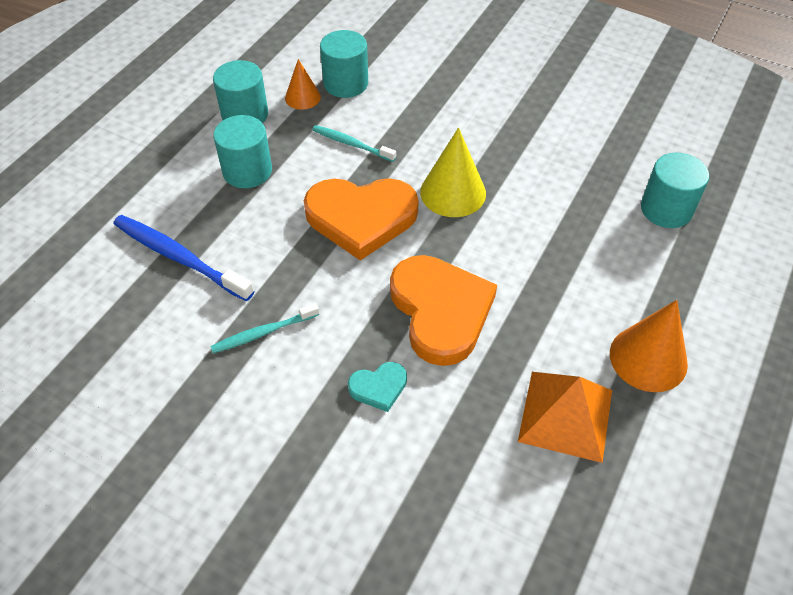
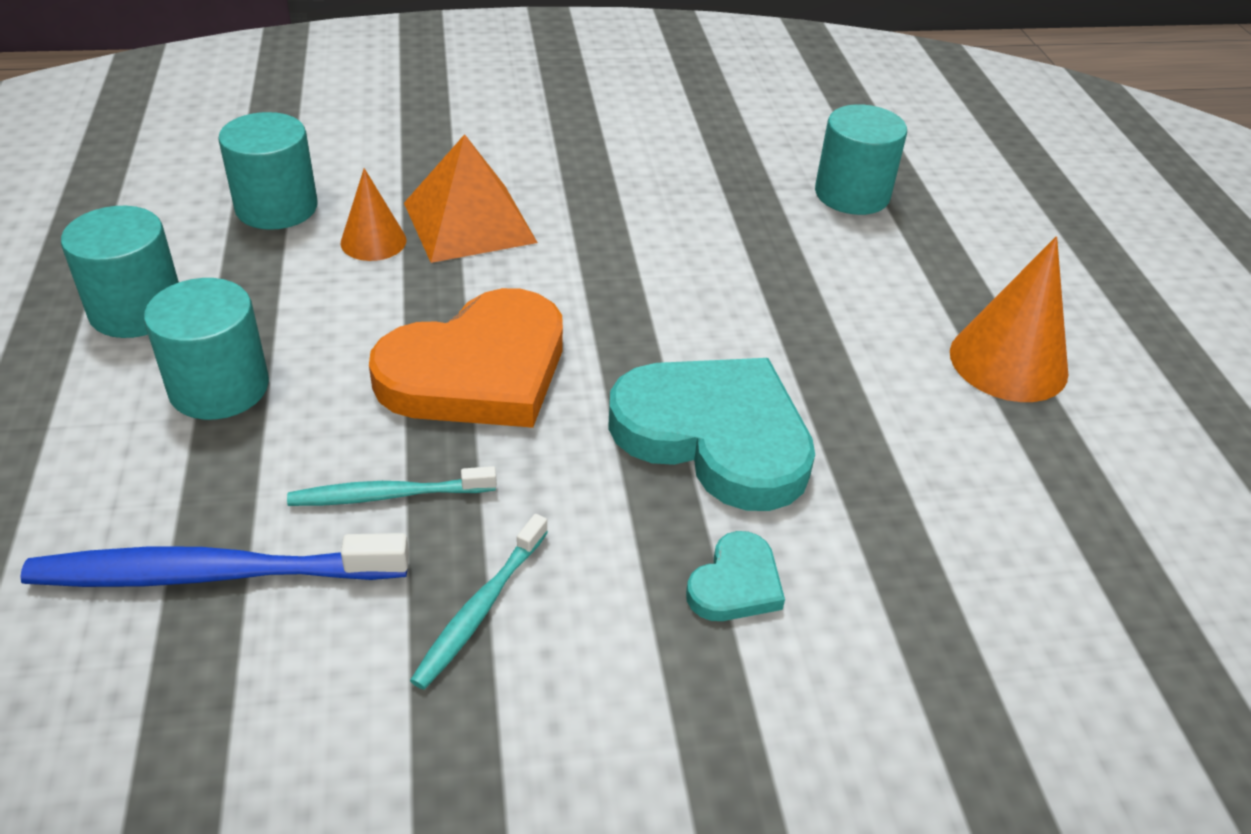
camera: 40 degrees left, 10 degrees down
orange cone [285,59,321,110] -> orange cone moved to [340,168,406,261]
turquoise toothbrush [312,125,396,162] -> turquoise toothbrush moved to [287,466,497,506]
orange heart [390,255,497,366] -> turquoise heart [608,358,815,511]
yellow cone [420,128,486,217] -> none
orange pyramid [518,372,612,463] -> orange pyramid moved to [404,134,538,263]

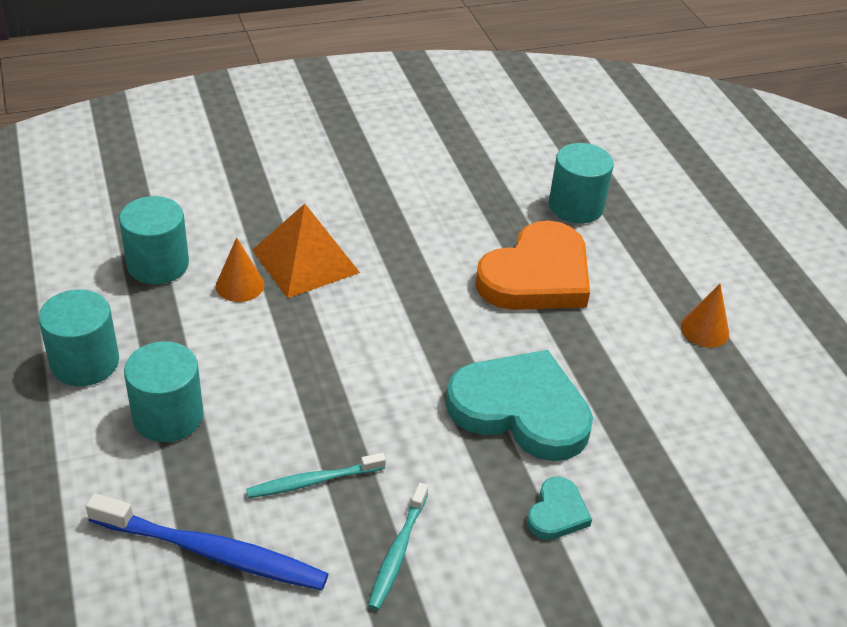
camera: 10 degrees left, 0 degrees up
blue toothbrush [20,533,409,587] -> blue toothbrush turned 150 degrees counterclockwise [86,493,328,590]
orange heart [369,288,563,428] -> orange heart moved to [475,220,590,310]
orange cone [950,236,1068,402] -> orange cone [681,284,729,347], size x0.60

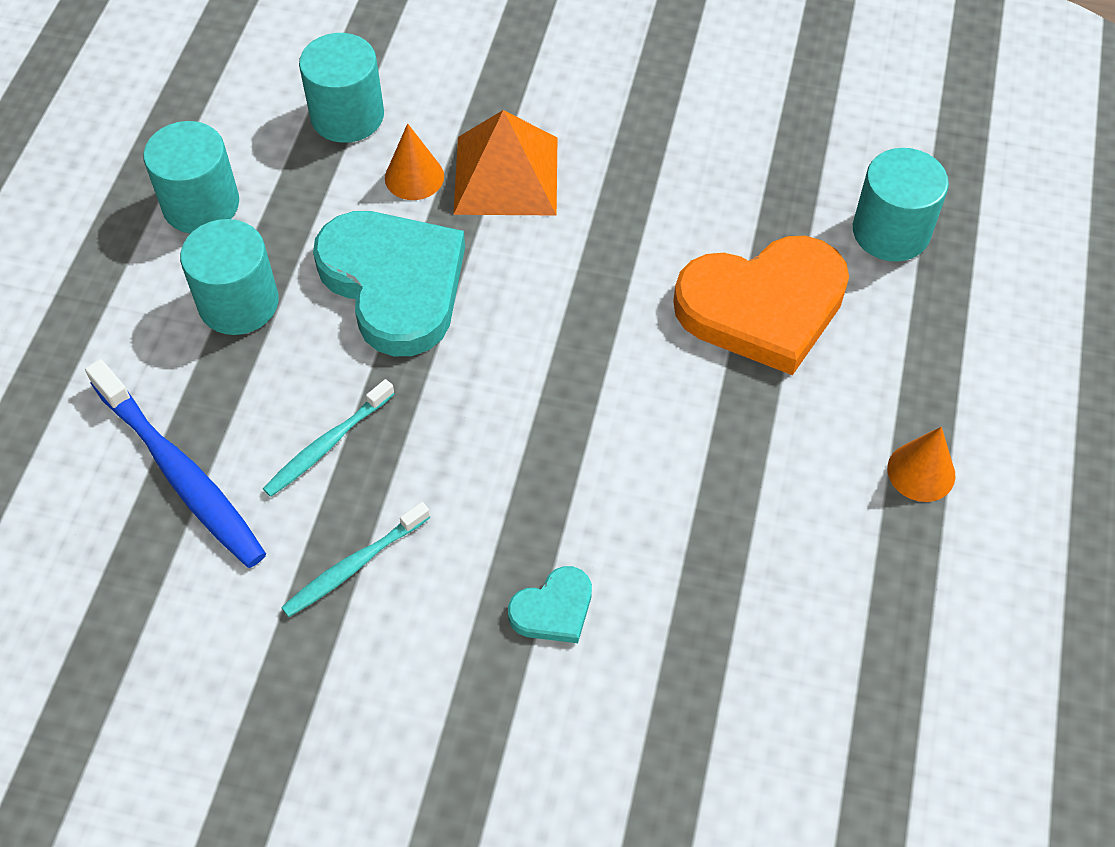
camera: 35 degrees right, 15 degrees up
turquoise toothbrush [246,453,386,498] -> turquoise toothbrush turned 60 degrees counterclockwise [263,379,394,497]
turquoise heart [446,350,593,461] -> turquoise heart moved to [313,211,465,356]

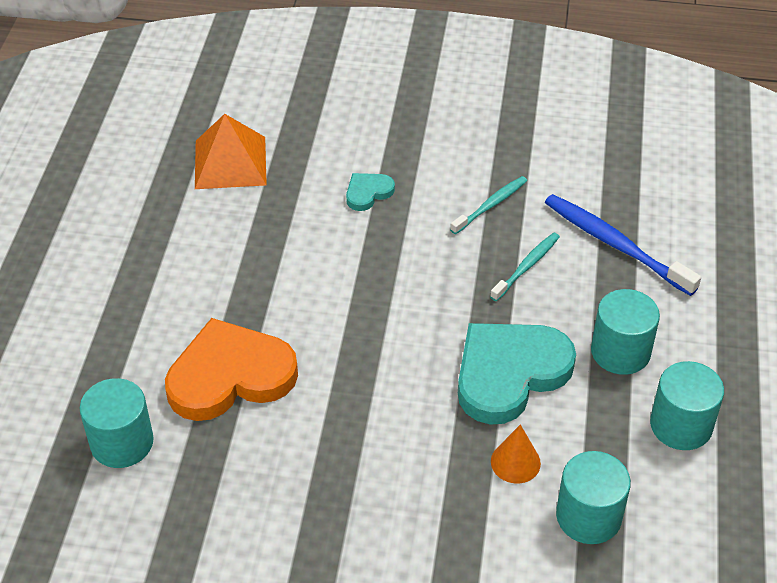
camera: 175 degrees right, 10 degrees down
turquoise heart [313,211,465,356] -> turquoise heart turned 90 degrees clockwise [458,323,576,425]
orange pyramid [453,110,557,215] -> orange pyramid moved to [195,114,267,189]
orange cone [887,427,955,502] -> none

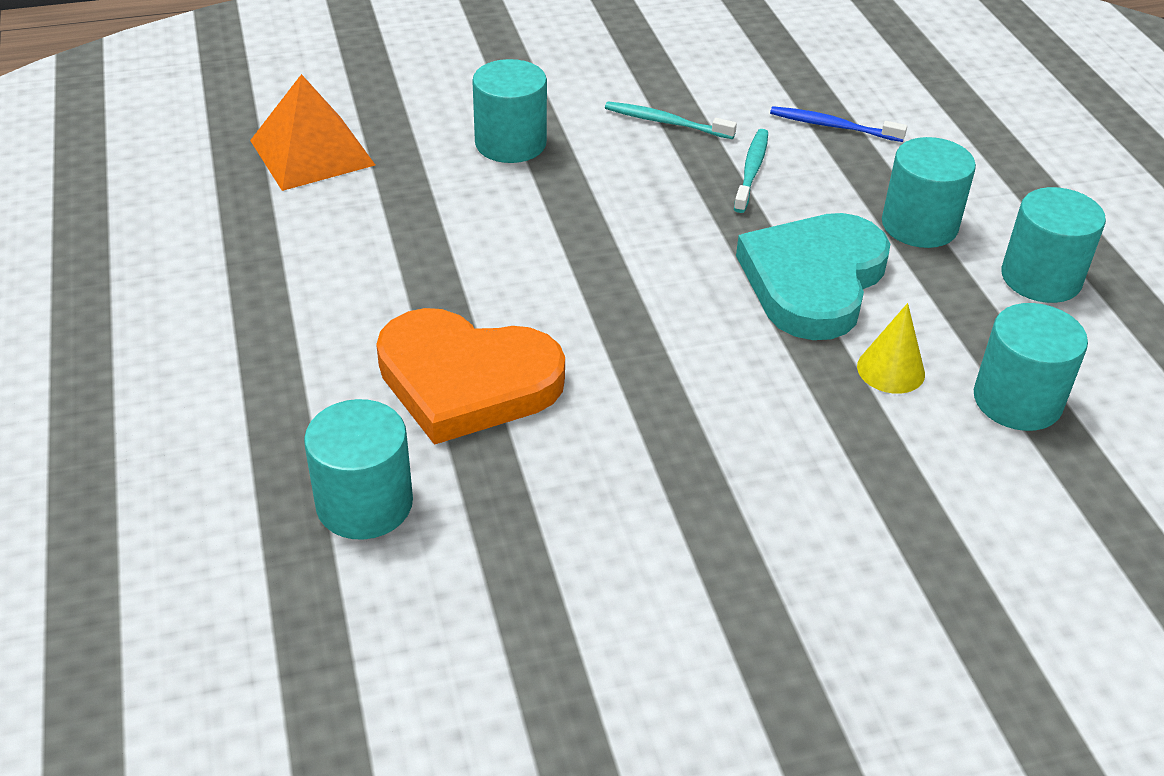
camera: 25 degrees left, 5 degrees down
orange heart [165,318,298,421] -> orange heart turned 120 degrees counterclockwise [376,308,565,445]
turquoise heart [346,173,395,211] -> turquoise cylinder [472,59,547,163]
turquoise toothbrush [450,176,527,234] -> turquoise toothbrush turned 90 degrees counterclockwise [605,101,737,139]
orange cone [491,424,541,484] -> yellow cone [857,303,925,394]
blue toothbrush [545,194,701,296] -> blue toothbrush [770,106,907,142], size x0.59

